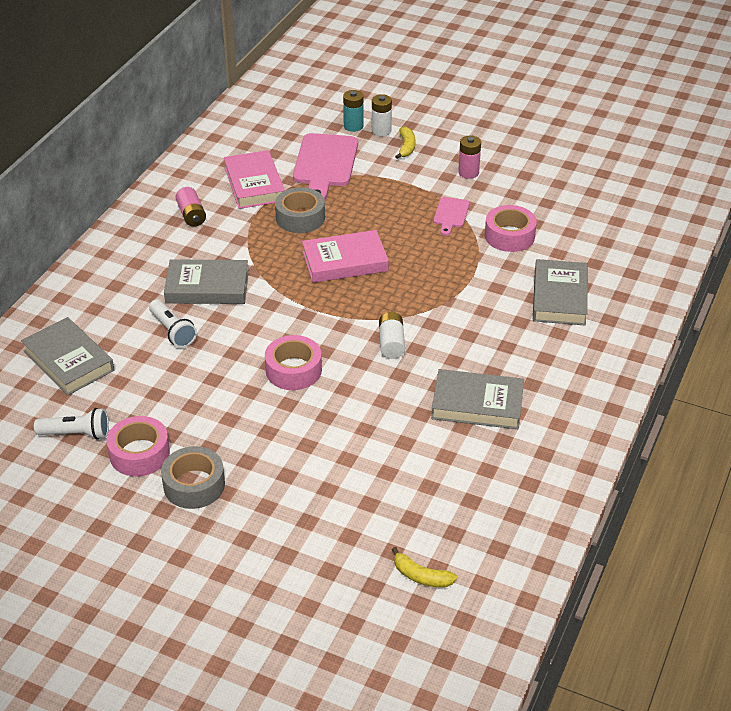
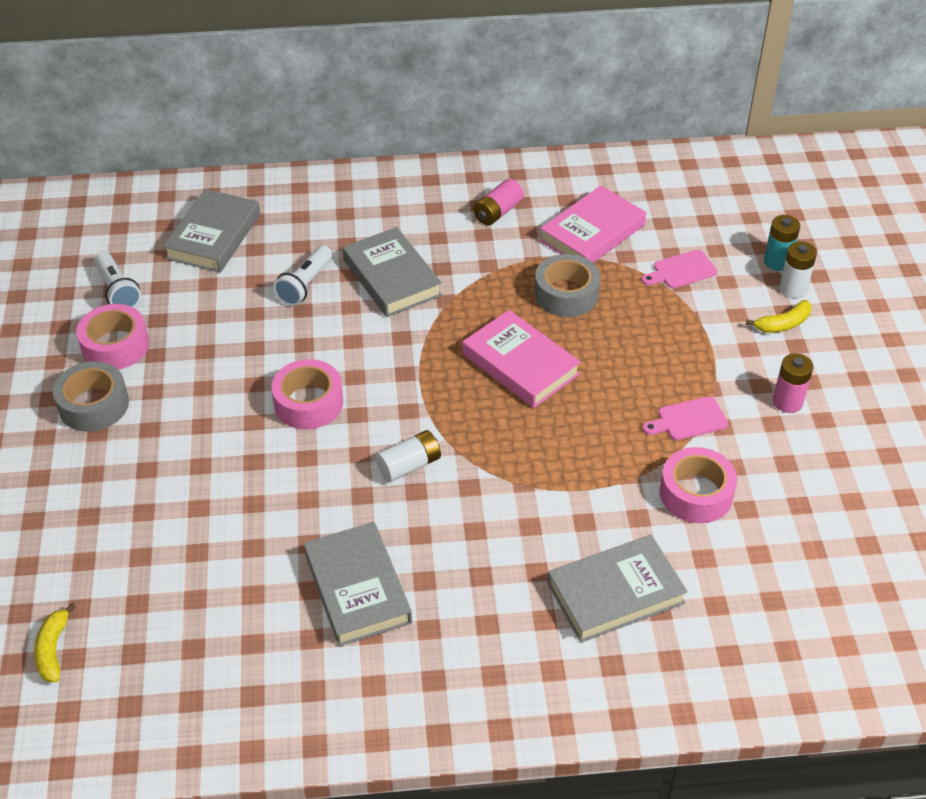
camera: 60 degrees right, 5 degrees up
pink cutting board [293,133,358,200] -> pink cutting board [641,250,717,288], size x0.51

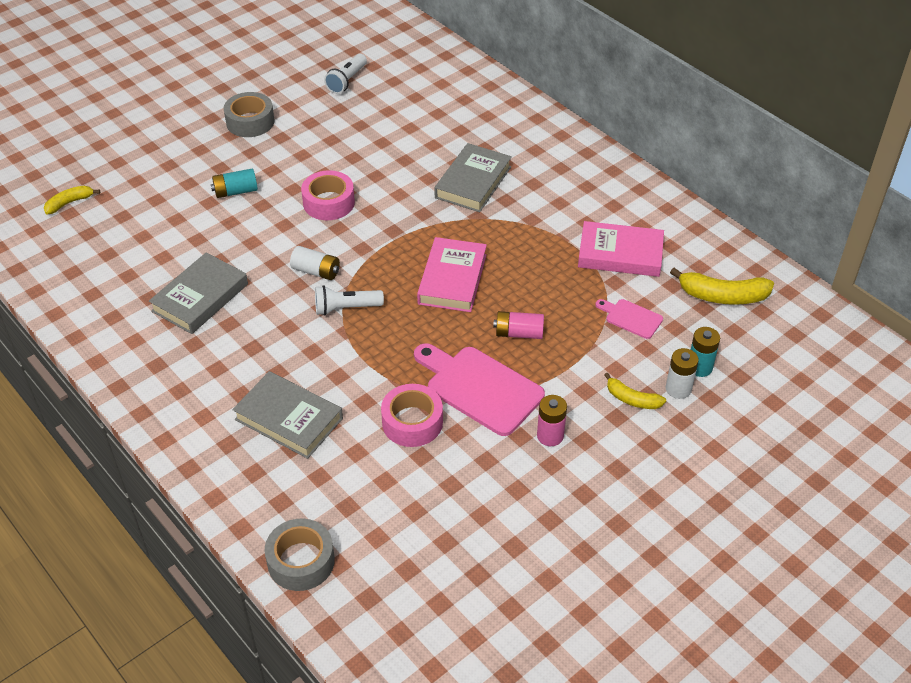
camera: 55 degrees right, 0 degrees up
pink tape [76,304,149,369] -> none
grey book [163,189,260,273] -> none
white flashlight [273,245,333,306] -> white flashlight moved to [315,285,384,316]
pink battery [473,179,524,225] -> pink battery moved to [493,311,544,339]
grey tape [534,254,601,317] -> grey tape moved to [265,518,335,591]
pink cutting board [642,396,728,440] -> pink cutting board [414,343,545,436], size x1.96
none -> turquoise battery [211,169,258,198]
none -> yellow banana [670,268,774,305]

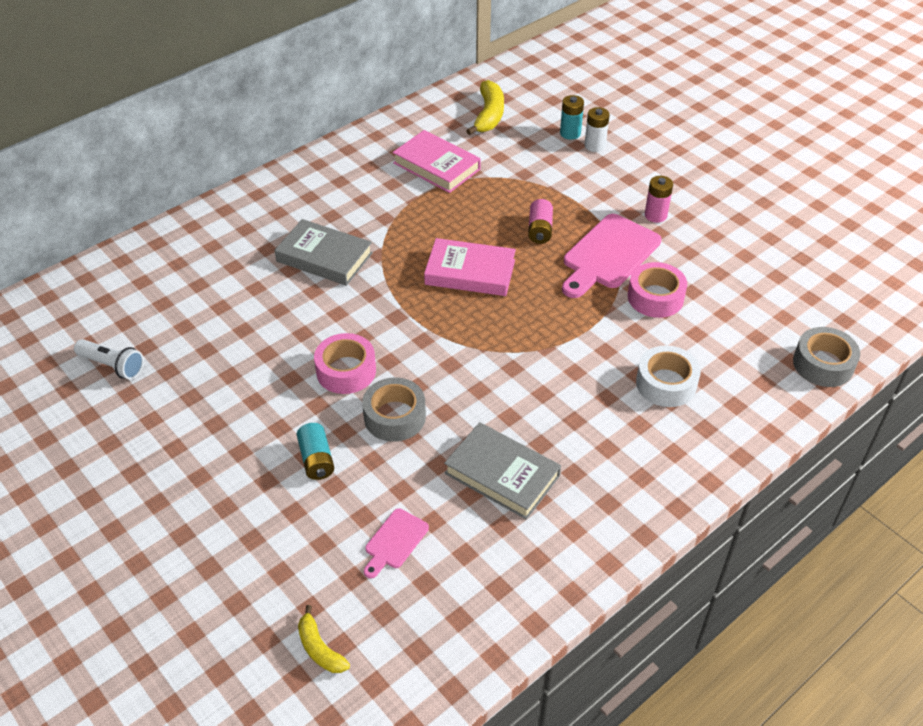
camera: 90 degrees left, 0 degrees up
grey tape [223,92,275,137] -> grey tape moved to [362,377,426,442]
grey book [232,371,343,459] -> white tape [636,346,701,407]
white battery [290,246,340,280] -> none
white flashlight [315,285,384,316] -> none
pink book [578,221,664,277] -> pink book turned 60 degrees counterclockwise [393,130,481,193]
pink cutting board [595,299,663,339] -> pink cutting board moved to [364,508,429,578]
yellow banana [604,373,666,409] -> none

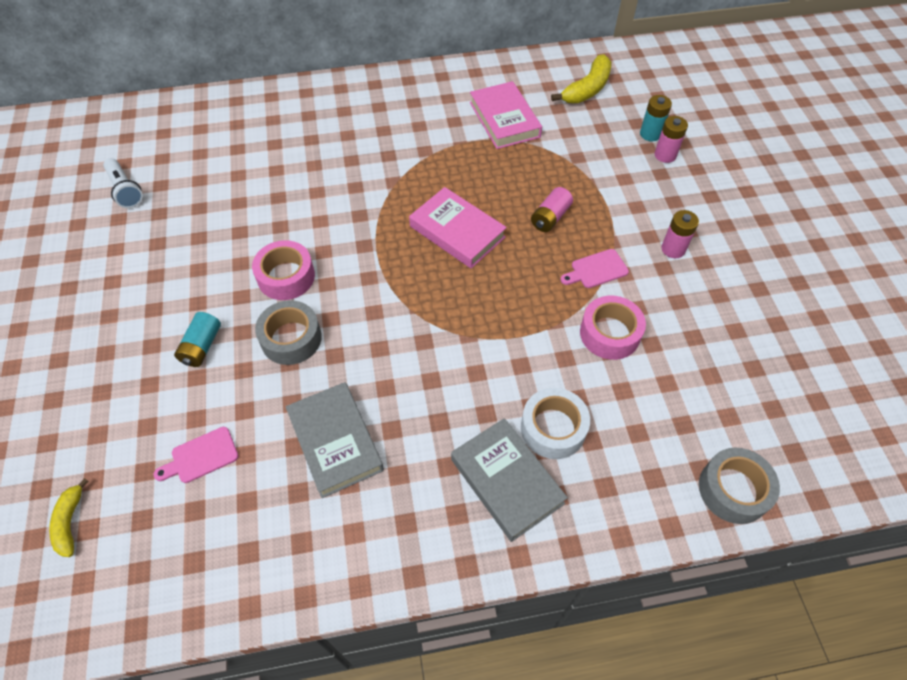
camera: 30 degrees right, 10 degrees up
grey book [274,219,373,286] -> grey book moved to [451,418,568,542]
pink cutting board [562,214,661,298] -> pink cutting board [561,249,629,288], size x0.51
white battery [584,107,610,152] -> pink battery [655,116,688,163]

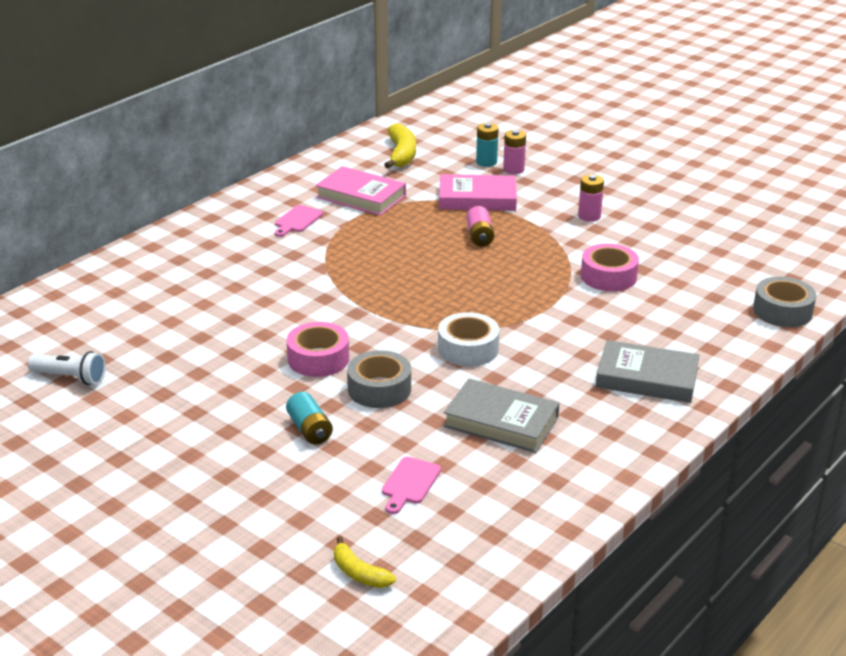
camera: 40 degrees left, 25 degrees down
pink book [409,187,507,268] -> pink book moved to [439,174,517,211]
white tape [521,388,590,459] -> white tape moved to [438,312,500,366]
pink cutting board [561,249,629,288] -> pink cutting board moved to [275,205,323,237]

